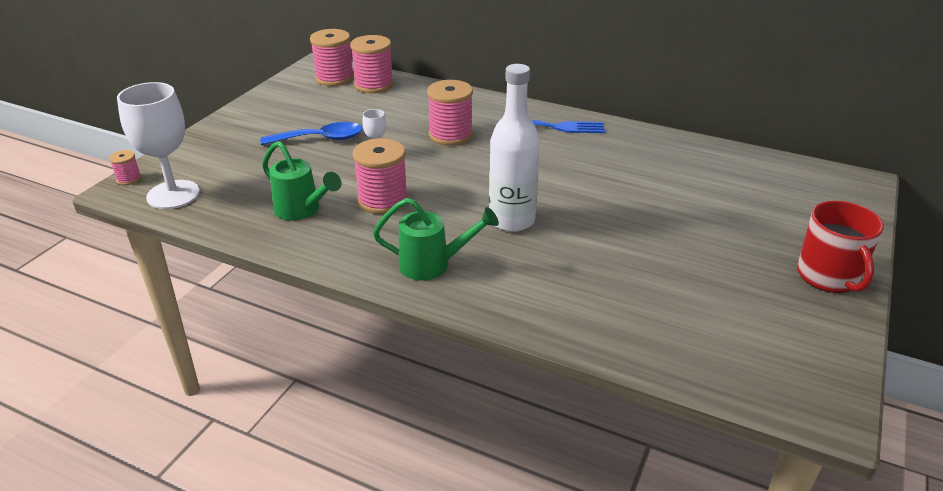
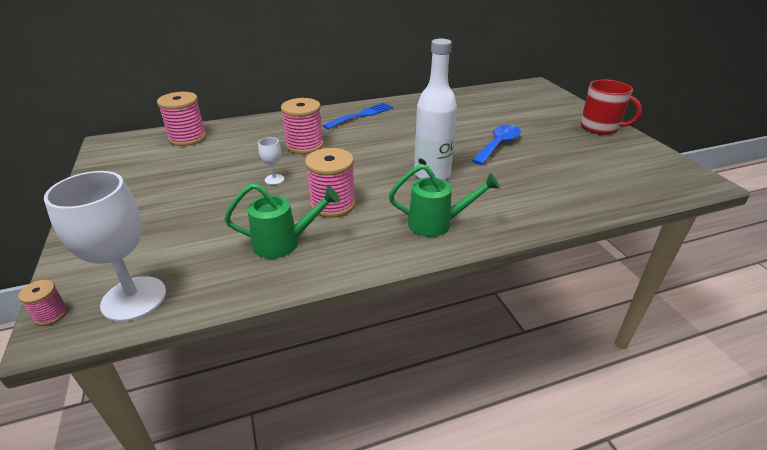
camera: 45 degrees left, 0 degrees up
blue spoon [260,122,363,145] -> blue spoon moved to [472,125,521,165]
pink spool [310,29,354,86] -> none
green watering can [373,198,499,280] -> green watering can turned 45 degrees clockwise [389,164,500,237]

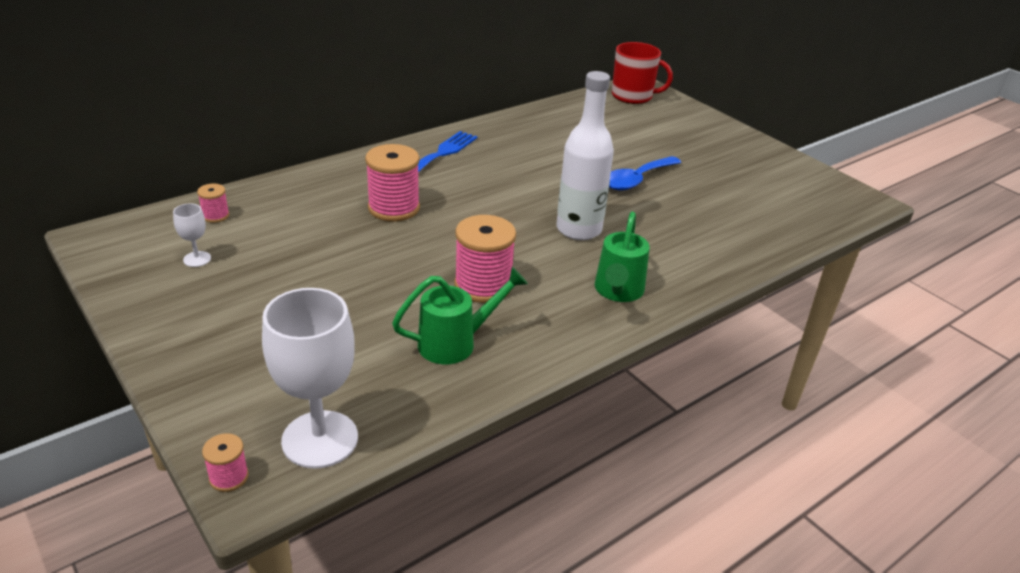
camera: 20 degrees left, 0 degrees up
pink spool [157,92,207,146] -> pink spool [197,184,229,223], size x0.49
white goblet [258,137,284,185] -> white goblet moved to [173,203,211,267]
green watering can [389,164,500,237] -> green watering can turned 120 degrees clockwise [595,212,650,302]
blue spoon [472,125,521,165] -> blue spoon turned 150 degrees counterclockwise [609,156,681,191]
red mug [581,79,642,135] -> red mug moved to [612,42,673,104]

